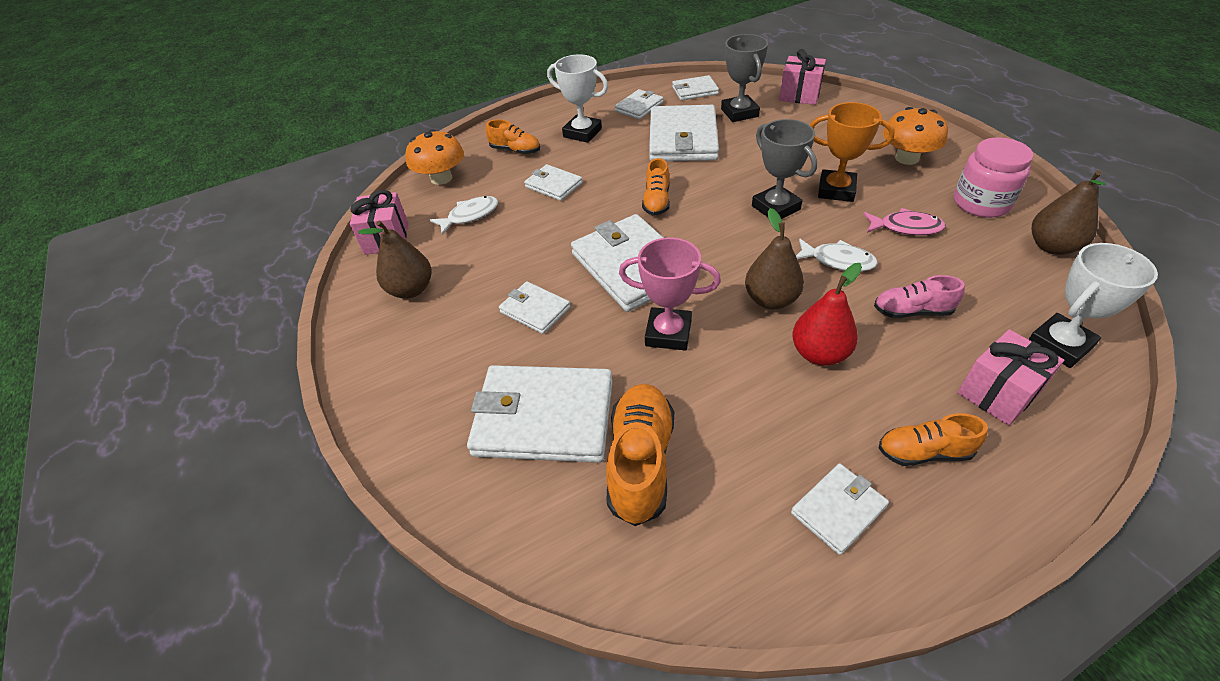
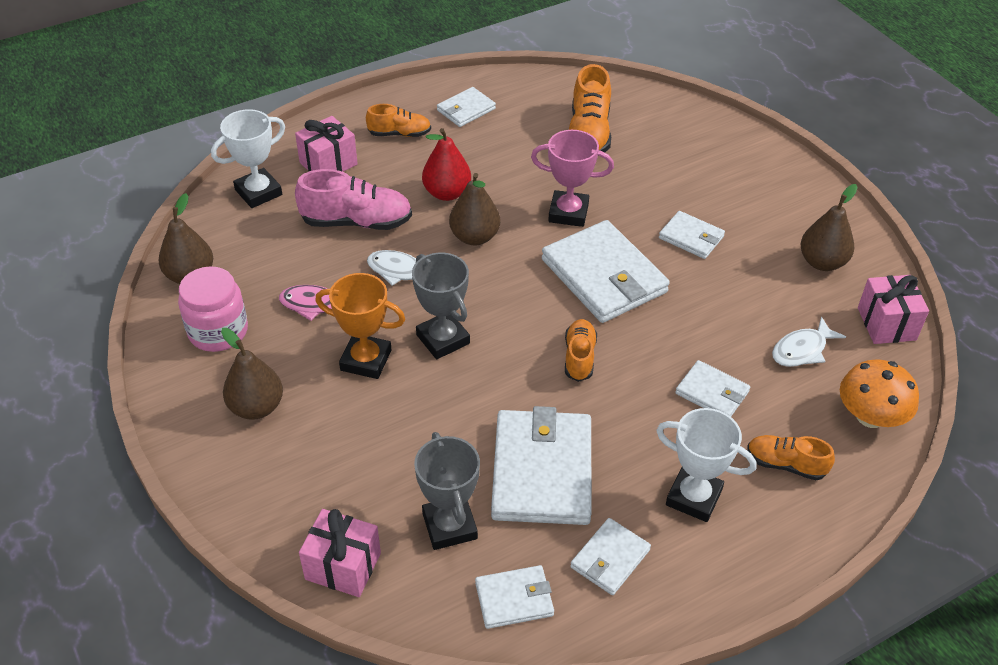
camera: 175 degrees right, 0 degrees up
white wallet [467,365,613,463] -> none
pink shoe [874,275,965,318] -> pink shoe [295,169,412,230], size x1.64
orange mushroom [883,107,948,165] -> brown pear [221,328,283,420]

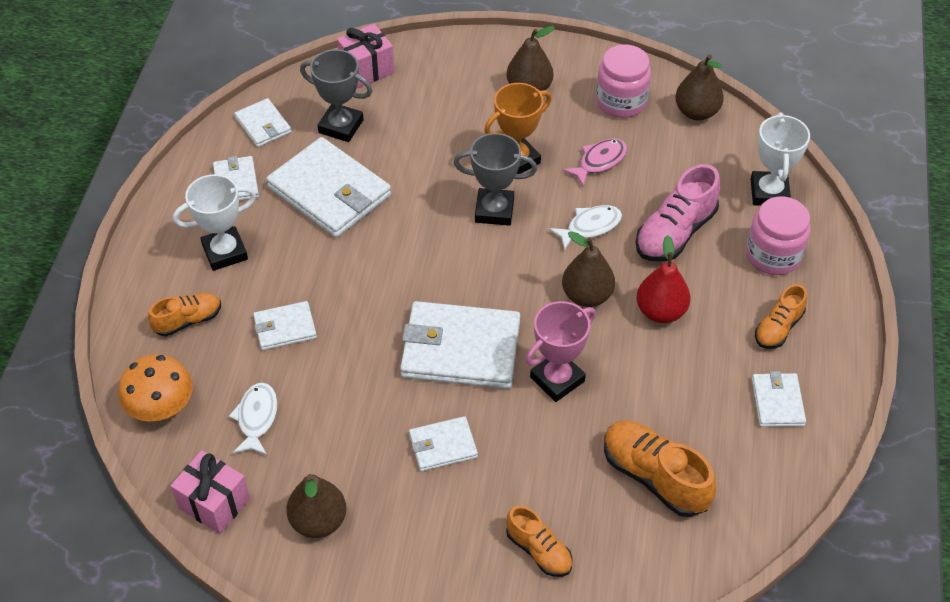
camera: 130 degrees right, 5 degrees up
pink gift [295,116,358,172] -> pink jar [746,197,810,275]
white wallet [475,565,554,629] -> white wallet turned 60 degrees counterclockwise [234,98,292,147]
orange shoe [565,319,597,382] -> orange shoe moved to [506,506,573,577]

